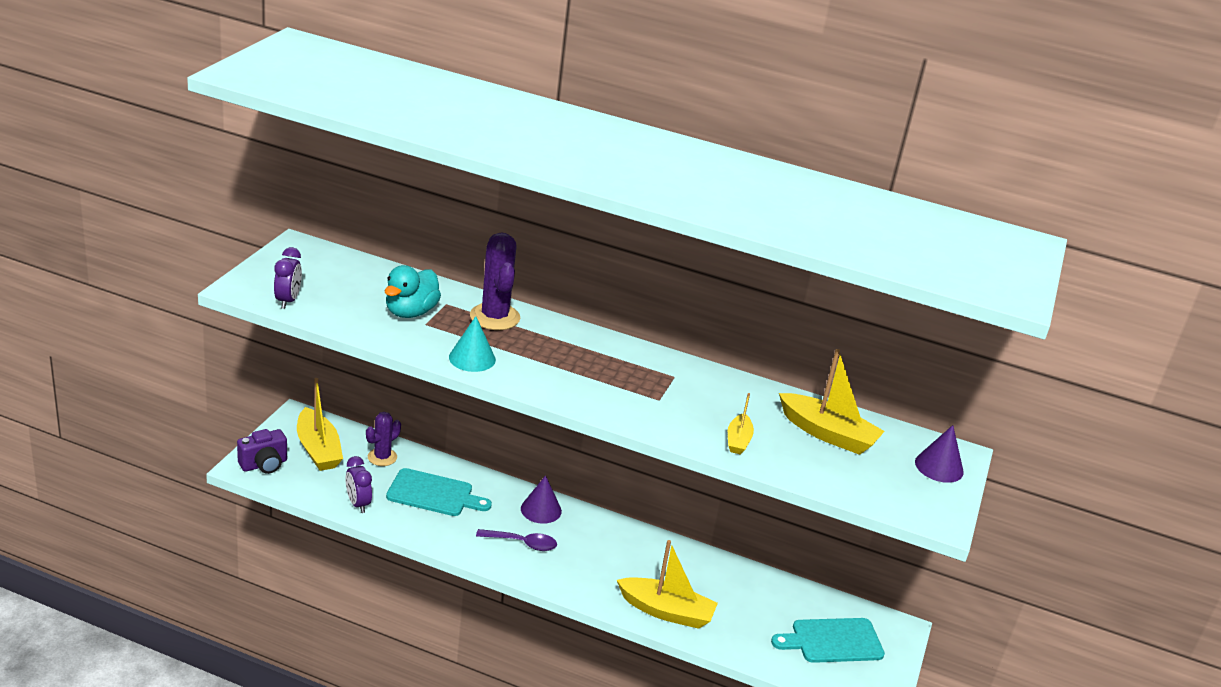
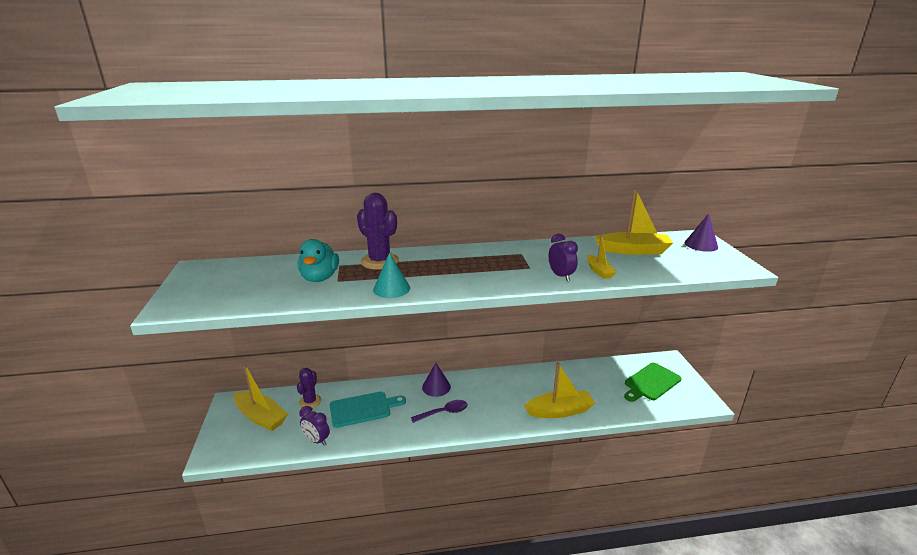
camera: 25 degrees left, 5 degrees down
purple camera [237,429,287,474] -> none
purple clock [274,247,302,309] -> purple clock moved to [548,234,578,281]
turquoise cutting board [771,618,885,663] -> green cutting board [624,363,682,402]

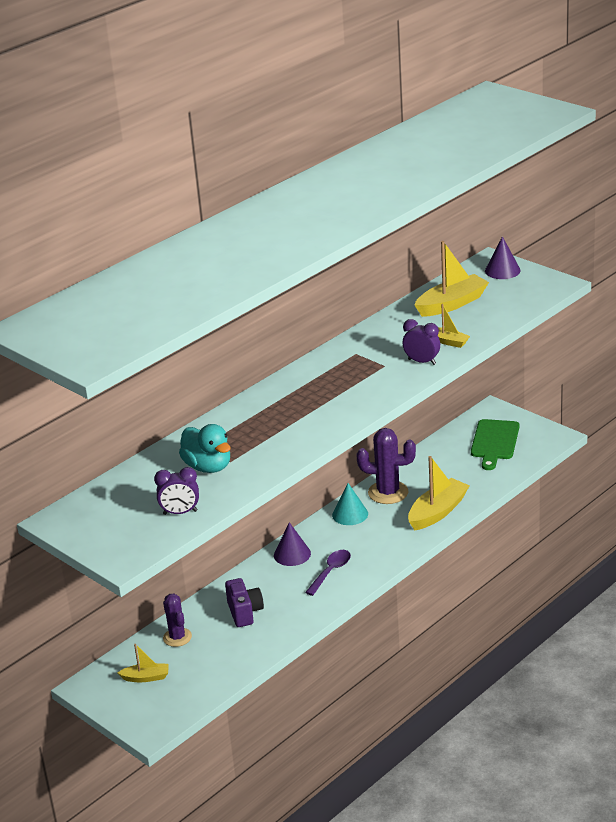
camera: 35 degrees left, 5 degrees up
yellow boat [234,364,288,431] -> yellow boat [117,644,169,682], size x0.55
purple clock [299,406,330,446] -> purple clock moved to [154,467,199,515]
turquoise cutting board [330,392,406,428] -> purple camera [225,578,264,627]
purple cactus [357,193,399,270] -> purple cactus moved to [356,428,416,504]
turquoise cone [373,253,410,298] -> turquoise cone moved to [332,483,368,525]

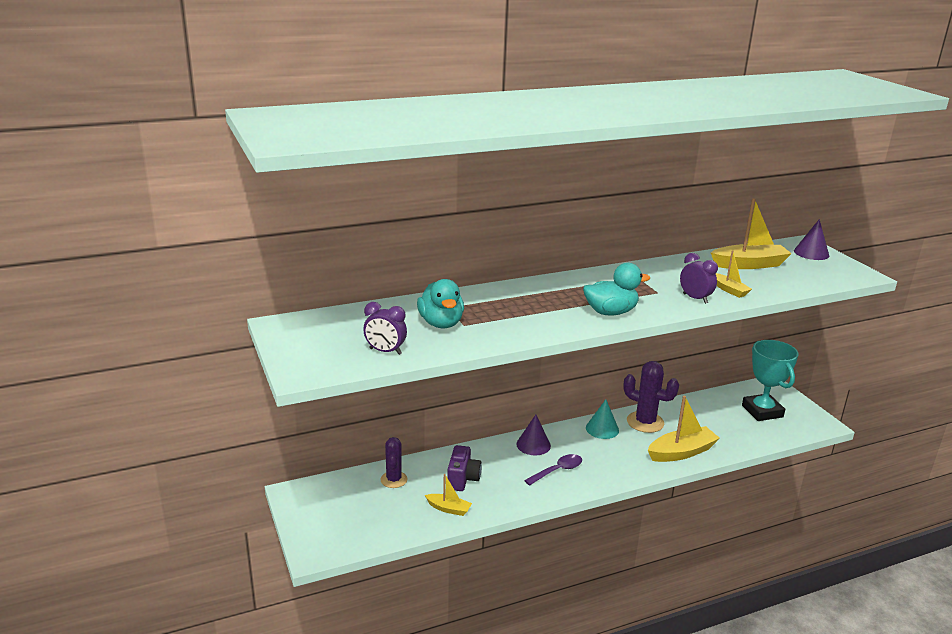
camera: 20 degrees right, 5 degrees down
yellow boat [117,644,169,682] -> yellow boat moved to [425,474,472,516]
green cutting board [471,419,519,470] -> turquoise trophy [742,340,799,421]
none -> turquoise duck [583,263,650,316]

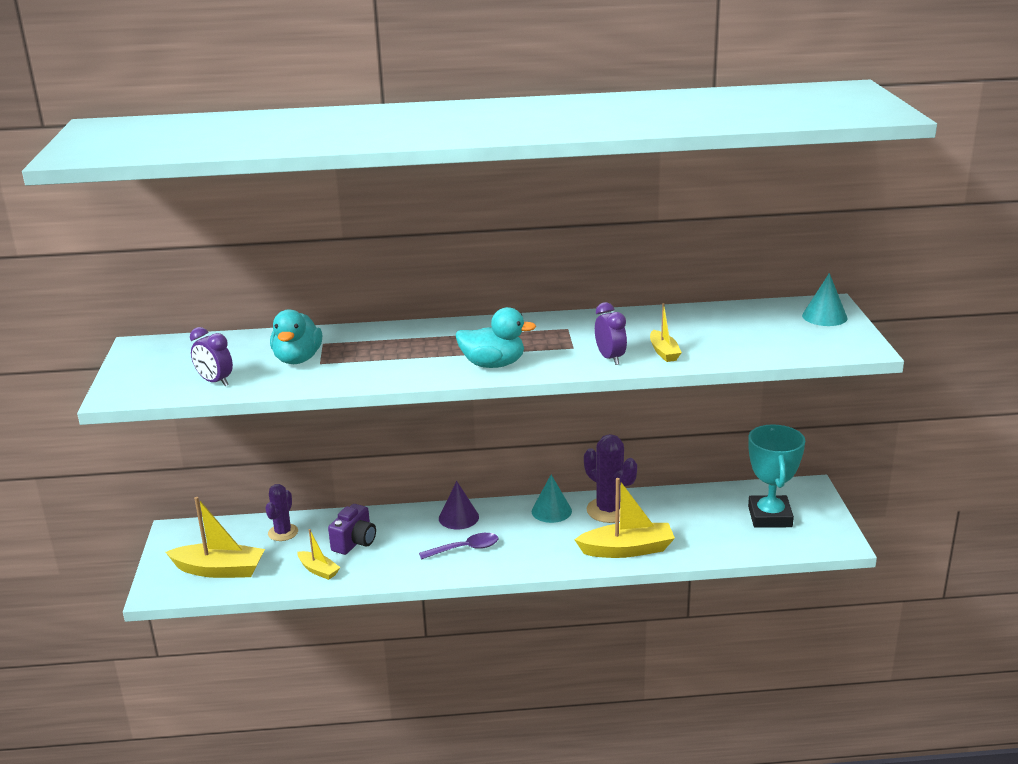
camera: 20 degrees right, 0 degrees up
yellow boat [711,198,792,269] -> yellow boat moved to [166,497,265,578]
purple cone [794,219,829,260] -> turquoise cone [802,273,848,326]

